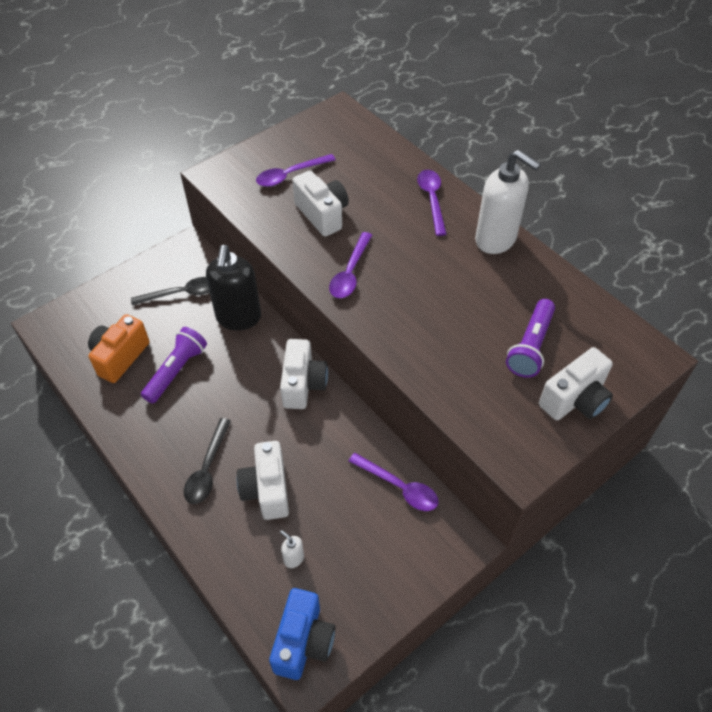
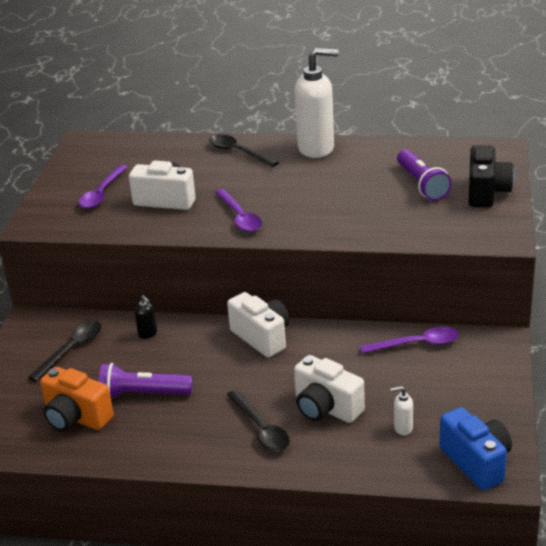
camera: 40 degrees left, 20 degrees down
orange camera [88,314,149,383] -> orange camera turned 45 degrees counterclockwise [40,367,114,432]
purple flashlight [141,327,207,404] -> purple flashlight turned 75 degrees counterclockwise [99,363,192,399]
black soap dispenser [206,245,261,330] -> black soap dispenser [134,295,157,339], size x0.41
purple spoon [417,170,447,236] -> black spoon [209,134,279,167]
white camera [539,347,613,420] -> black camera [468,145,514,207]

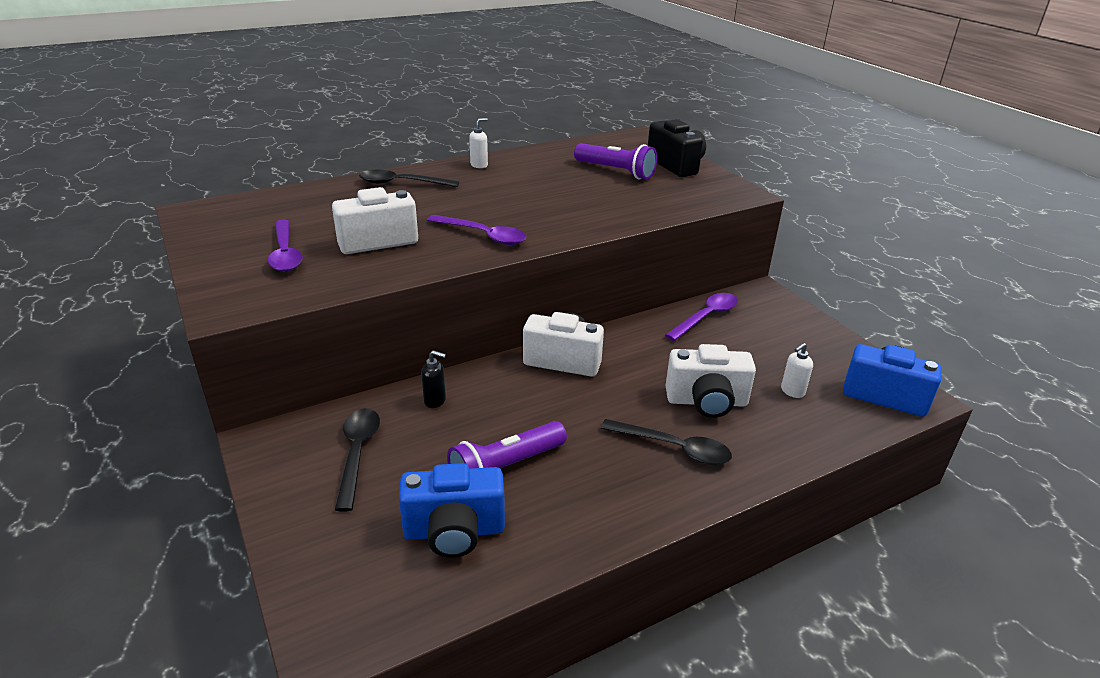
camera: 40 degrees left, 0 degrees up
orange camera [40,367,114,432] -> blue camera [399,463,505,558]
white soap dispenser [295,48,338,158] -> white soap dispenser [469,118,488,168], size x0.41

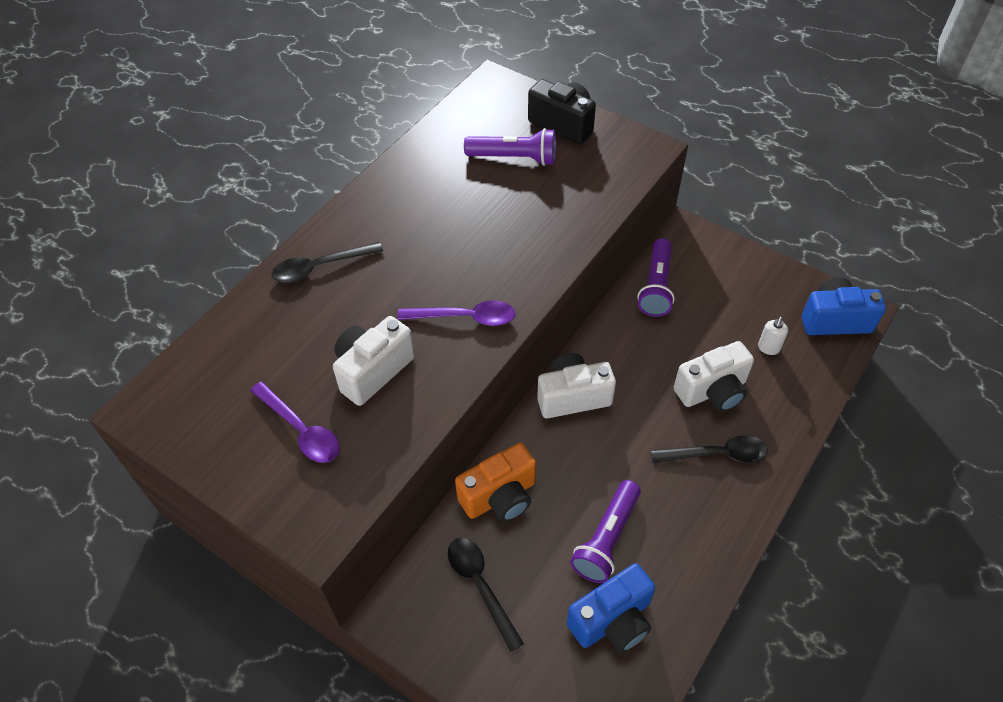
camera: 25 degrees left, 20 degrees up
black soap dispenser [421,350,446,408] -> orange camera [455,443,536,522]
white soap dispenser [469,118,488,168] -> none
purple spoon [665,293,738,341] -> purple flashlight [637,238,675,317]

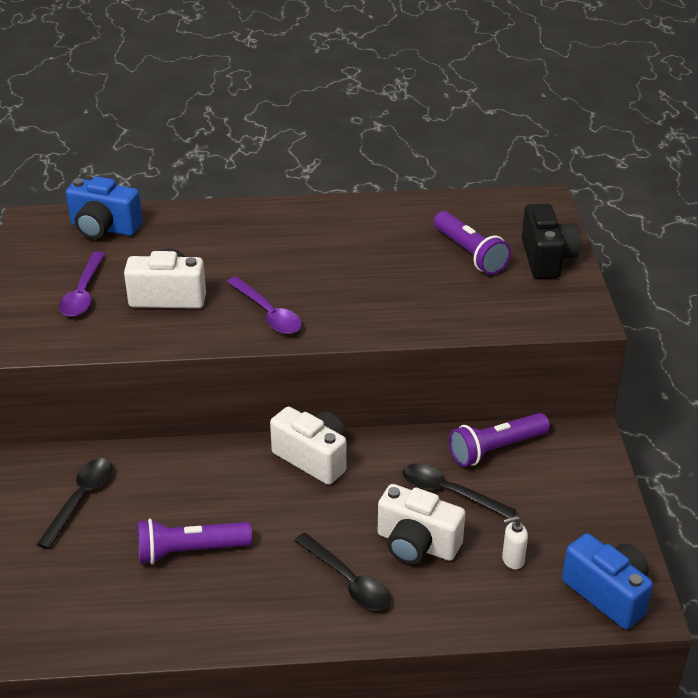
camera: 50 degrees right, 15 degrees down
black spoon [272,242,383,283] -> black spoon moved to [402,463,517,518]
orange camera [455,443,536,522] -> none
blue camera [567,563,655,653] -> blue camera moved to [66,176,143,239]

